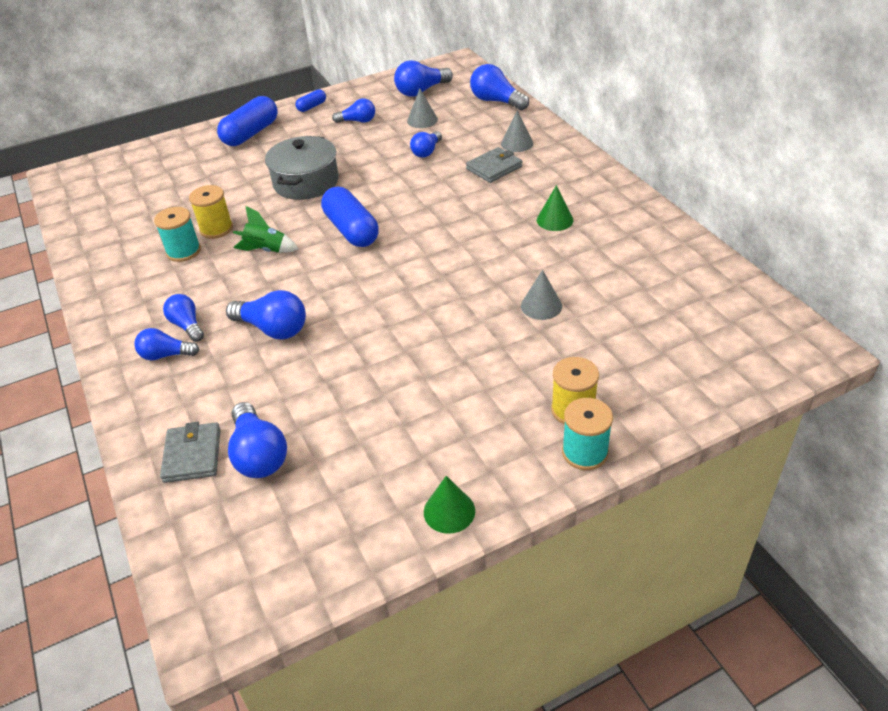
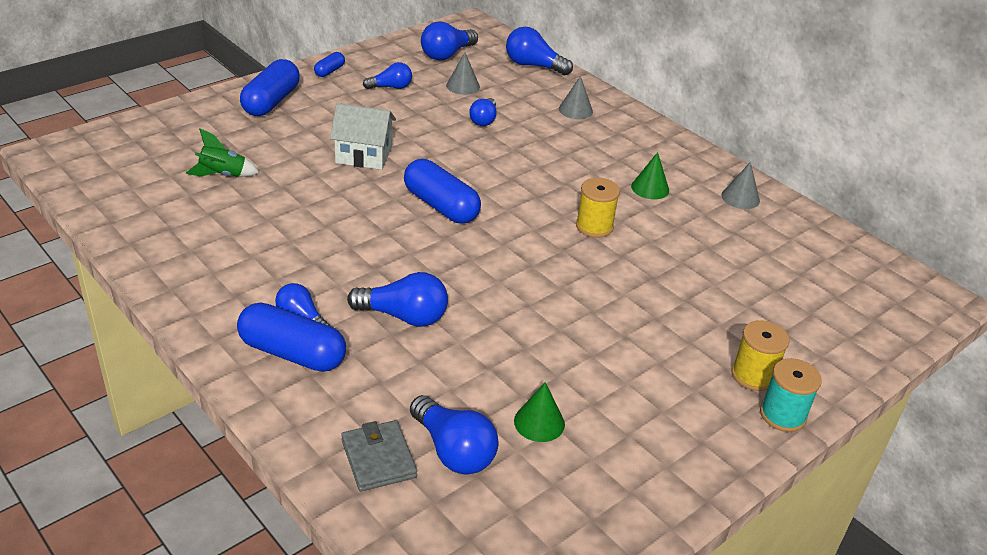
camera: 20 degrees left, 5 degrees down
blue light bulb [134,328,199,360] -> blue capsule [237,302,346,372]
turquoise spool [154,207,201,262] -> none
yellow spool [189,185,233,239] -> yellow spool moved to [576,178,620,238]
green rocket [233,206,298,253] -> green rocket moved to [186,128,260,177]
grey pot [265,136,339,200] -> white house [330,103,396,170]
green cone [424,476,475,534] -> green cone moved to [514,382,565,442]
grey wallet [466,147,523,183] -> none
grey cone [521,270,562,320] -> grey cone moved to [721,162,760,209]

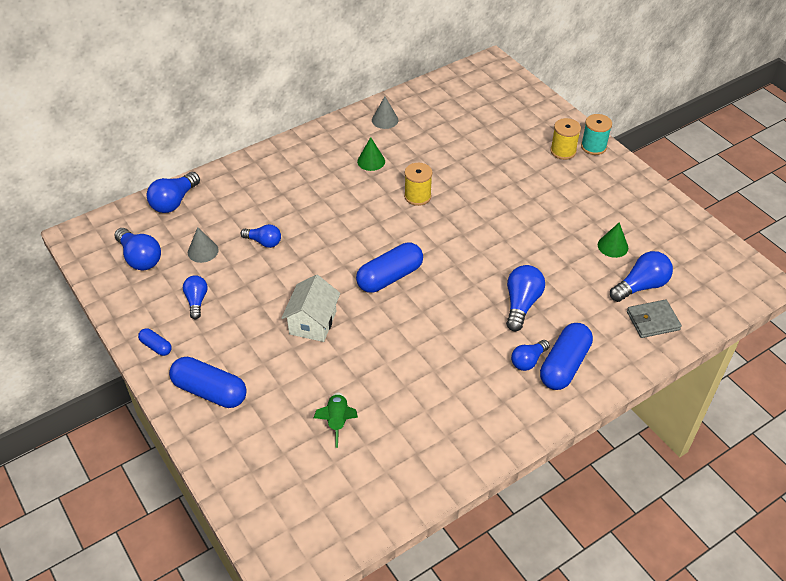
camera: 80 degrees left, 10 degrees up
grey cone [559,76,593,119] -> none

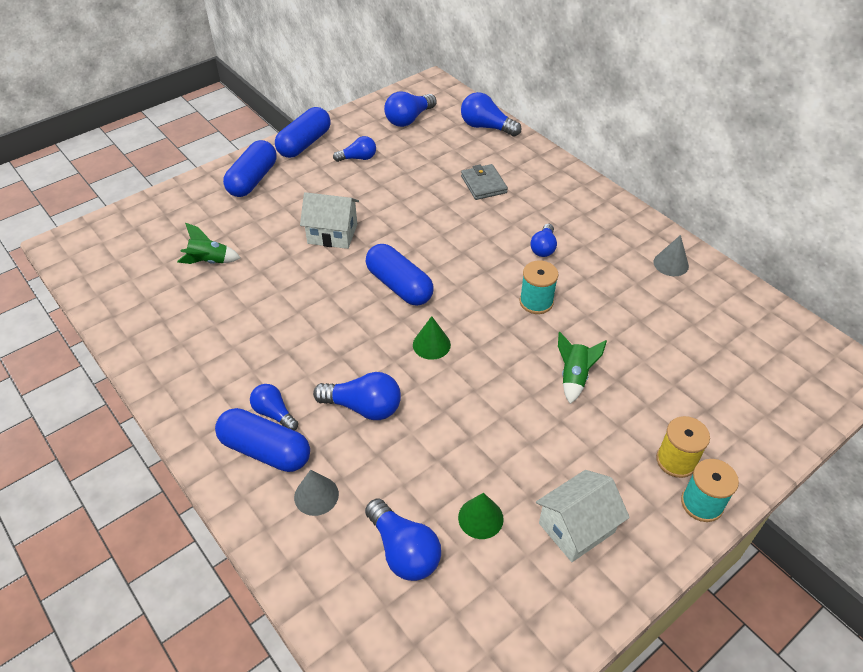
camera: 85 degrees right, 0 degrees up
blue capsule [138,328,172,356] -> blue capsule [275,107,331,158], size x2.01
grey cone [188,227,218,263] -> grey cone moved to [294,470,339,516]
blue light bulb [240,224,281,248] -> blue light bulb moved to [530,224,557,257]
green cone [357,137,385,171] -> green cone moved to [413,316,451,360]
yellow spool [404,163,433,206] -> turquoise spool [520,260,558,314]
grey wallet [627,300,682,338] -> grey wallet moved to [461,164,508,200]
none -> white house [536,470,630,562]
none -> green rocket [558,332,607,404]

